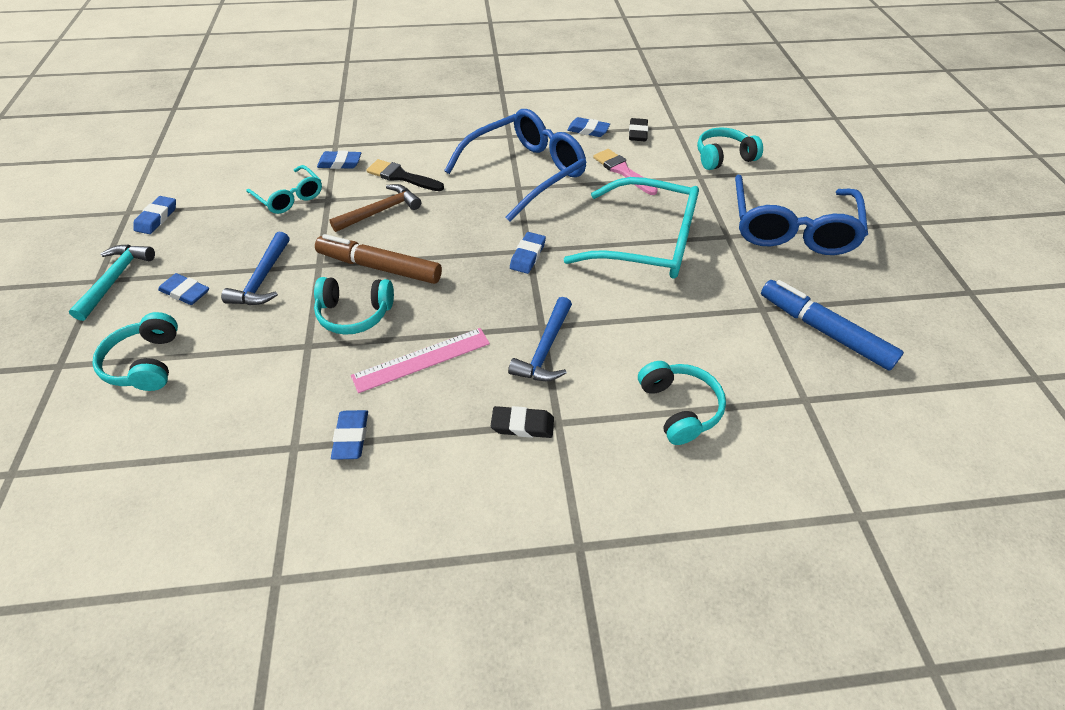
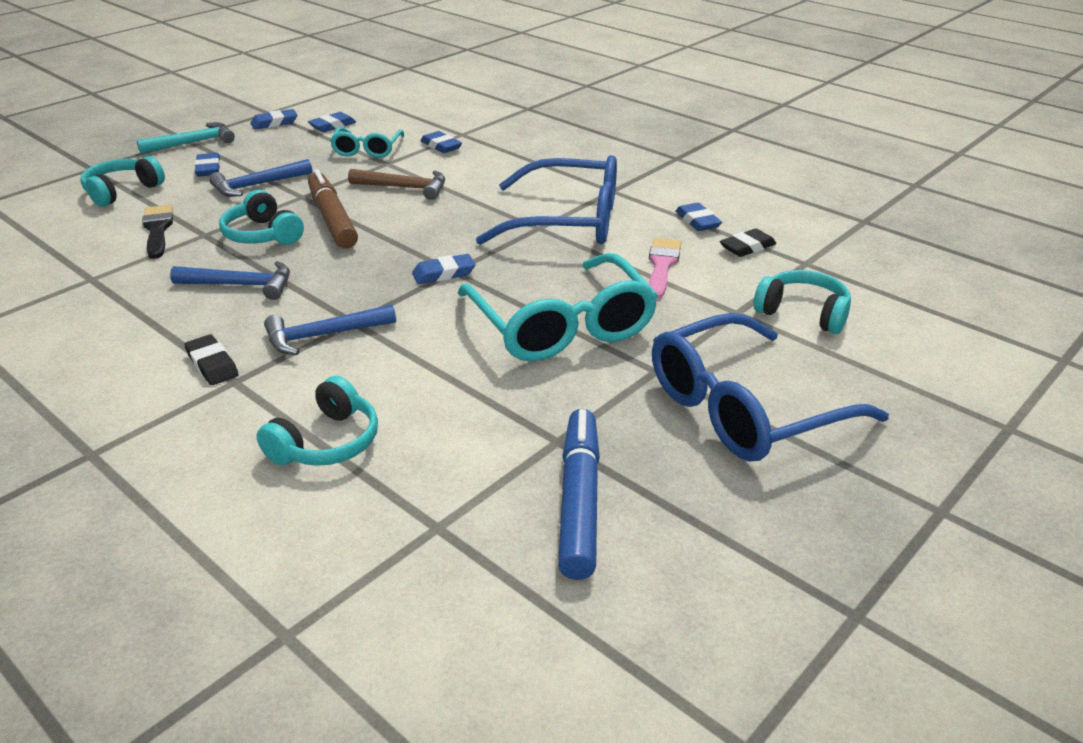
camera: 50 degrees right, 15 degrees down
blue eraser [331,410,368,460] -> blue eraser moved to [308,112,356,132]
pink ruler [351,328,490,393] -> blue hammer [170,261,290,300]
black brush [367,159,444,191] -> black brush moved to [142,205,173,259]

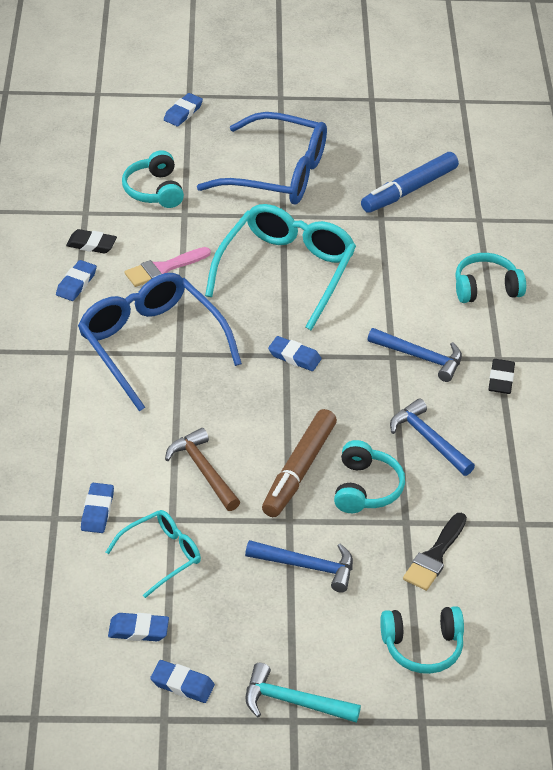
camera: 135 degrees left, 10 degrees up
blue eraser [195,153,220,177] -> blue eraser moved to [164,93,203,126]

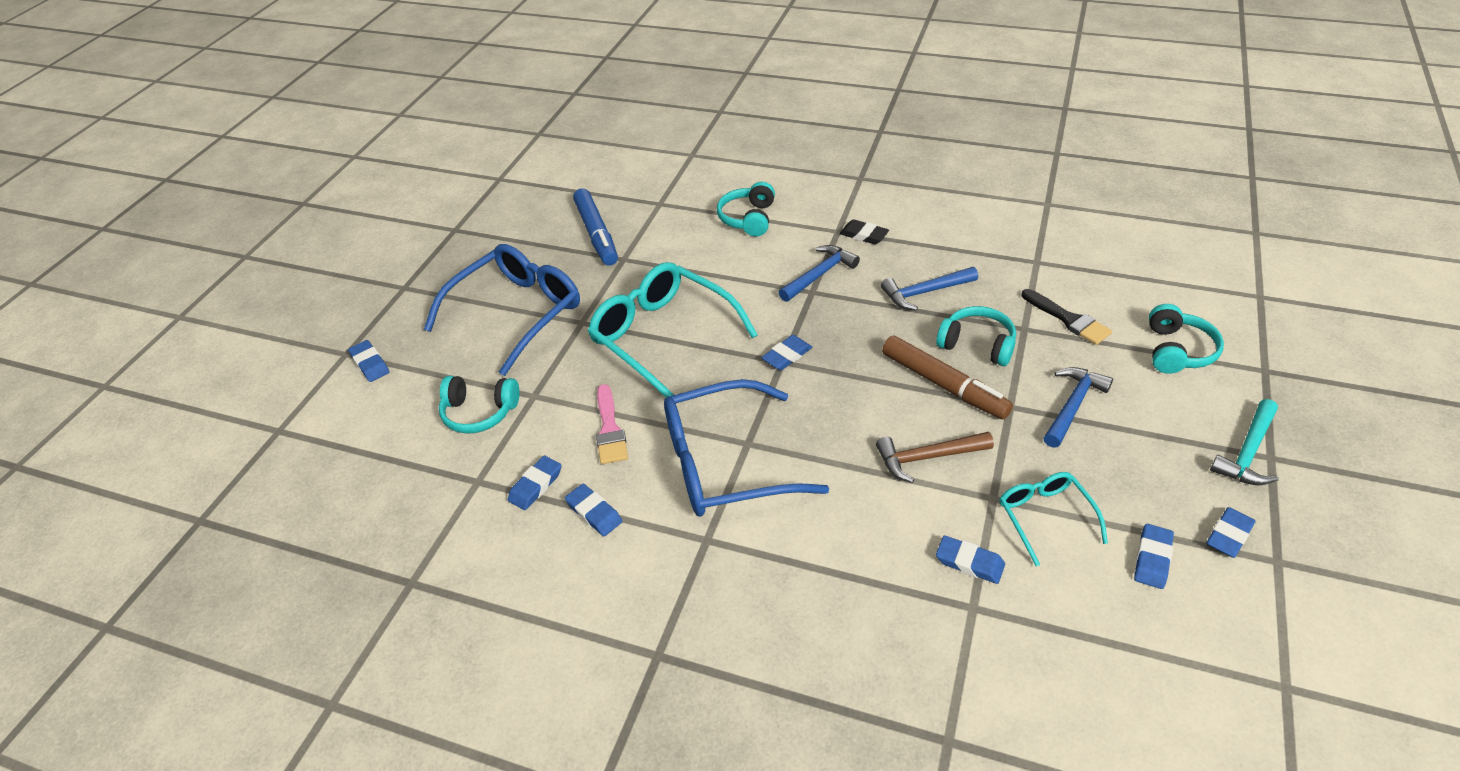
camera: 65 degrees left, 0 degrees up
black eraser [66,229,117,254] -> blue eraser [508,456,561,510]

